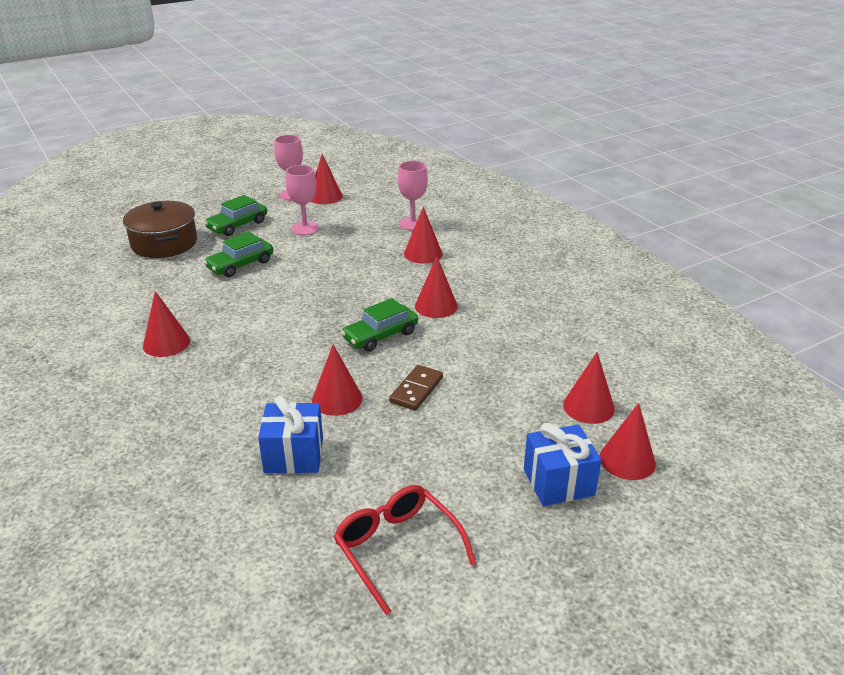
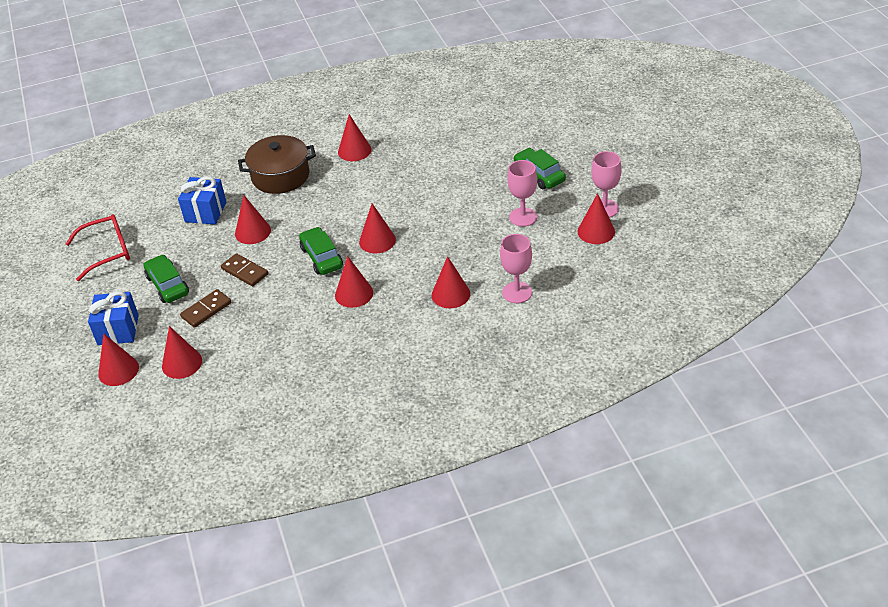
camera: 105 degrees right, 10 degrees up
brown pot [123,201,197,258] -> brown pot moved to [238,135,316,194]
green car [204,232,273,277] -> green car moved to [144,254,189,303]
none -> brown domino [180,289,231,328]
none -> red cone [359,203,396,253]

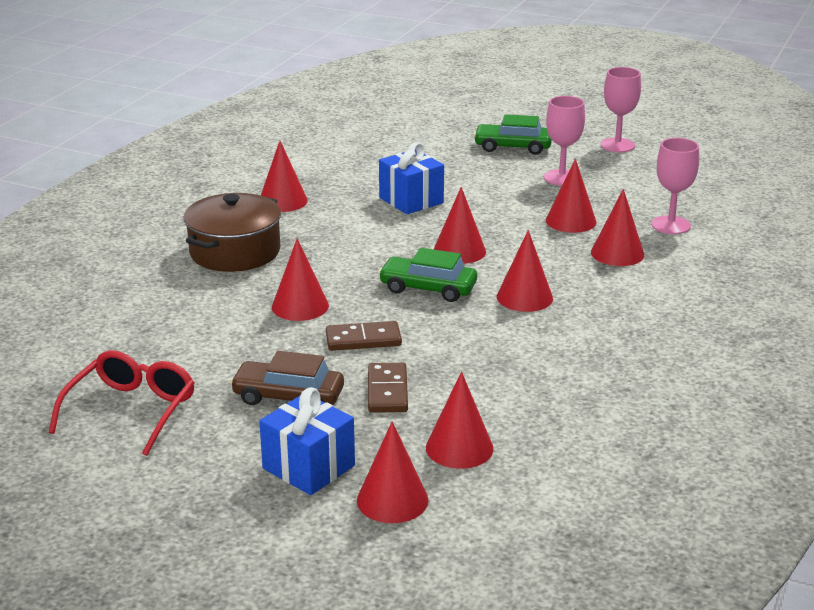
camera: 50 degrees left, 15 degrees down
green car [144,254,189,303] -> brown car [230,351,344,405]
blue gift [178,176,227,225] -> blue gift moved to [379,142,444,214]
red cone [578,193,615,244] -> red cone moved to [546,159,596,233]

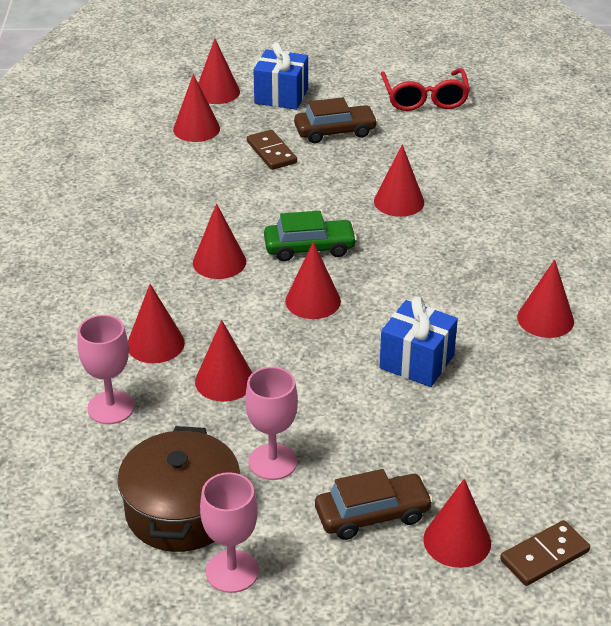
camera: 155 degrees right, 10 degrees up
brown pot [184,193,281,272] -> brown pot moved to [117,426,240,552]
brown domino [326,321,402,351] -> brown domino moved to [500,520,590,586]
green car [473,114,552,155] -> brown car [315,469,433,540]
none -> red cone [423,479,491,568]

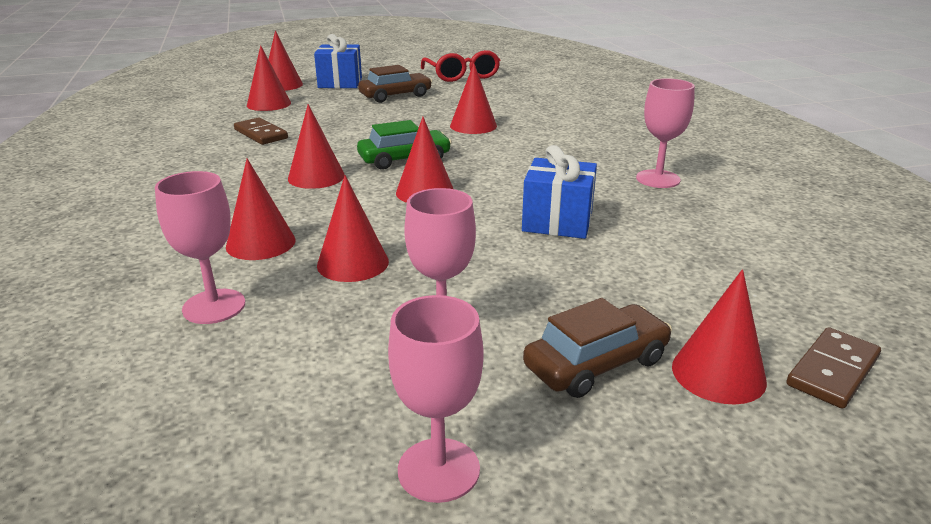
camera: 15 degrees left, 10 degrees down
brown pot [117,426,240,552] -> none
brown domino [247,130,297,170] -> brown domino moved to [234,117,288,145]
red cone [517,259,574,338] -> pink goblet [636,78,695,188]

